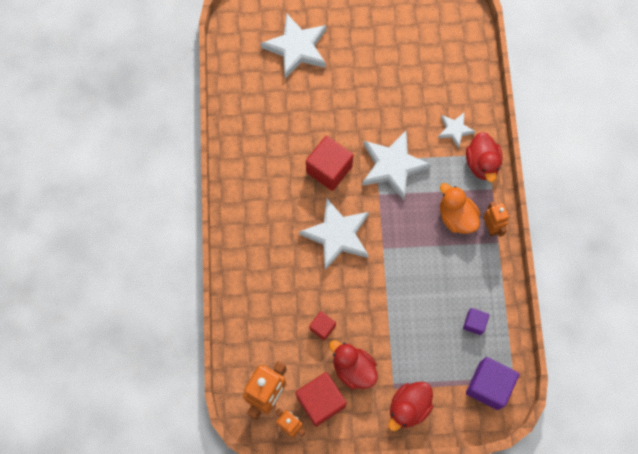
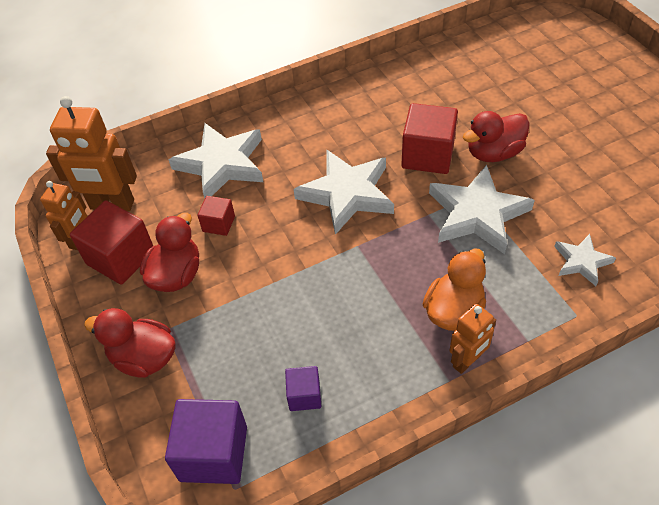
camera: 70 degrees right, 20 degrees down
white star [261,13,326,79] -> white star moved to [168,123,263,198]
red duck [466,132,503,182] -> red duck moved to [463,111,530,162]

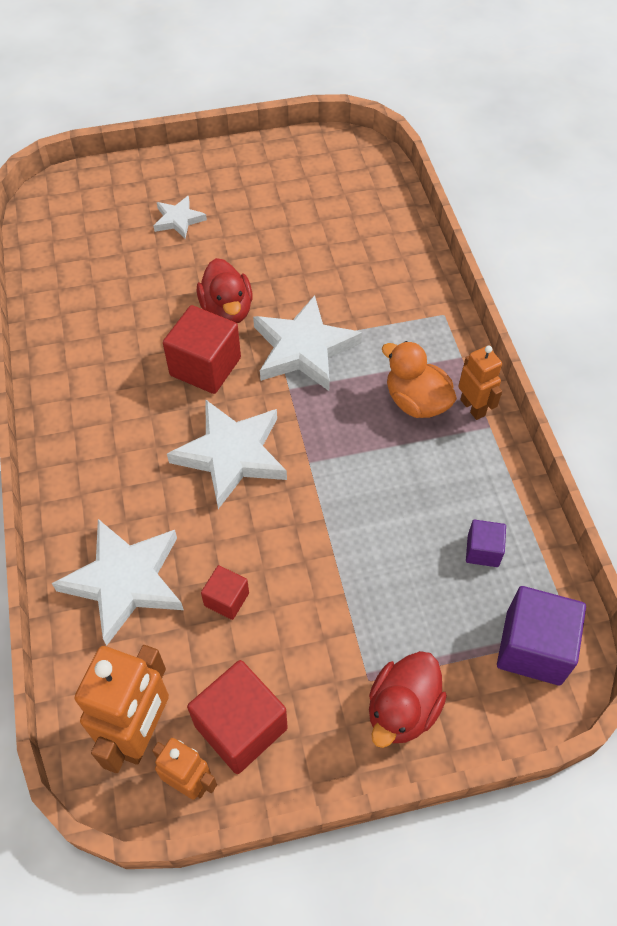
camera: 80 degrees left, 5 degrees up
red duck [140,213,199,292] -> none
white star [554,234,616,286] -> white star moved to [154,196,207,239]

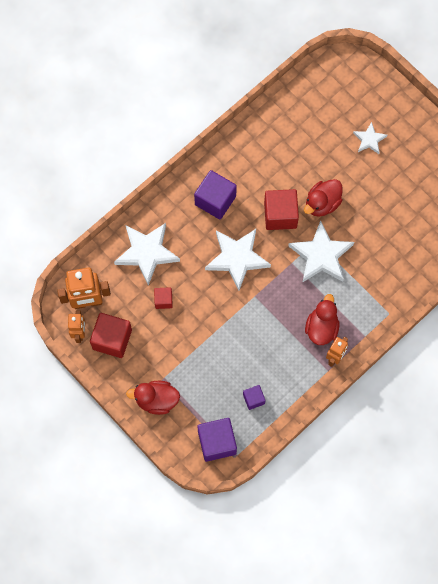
camera: 60 degrees right, 15 degrees up
orange duck [382,341,457,418] -> red duck [305,294,340,345]
none -> purple cube [194,170,237,219]

